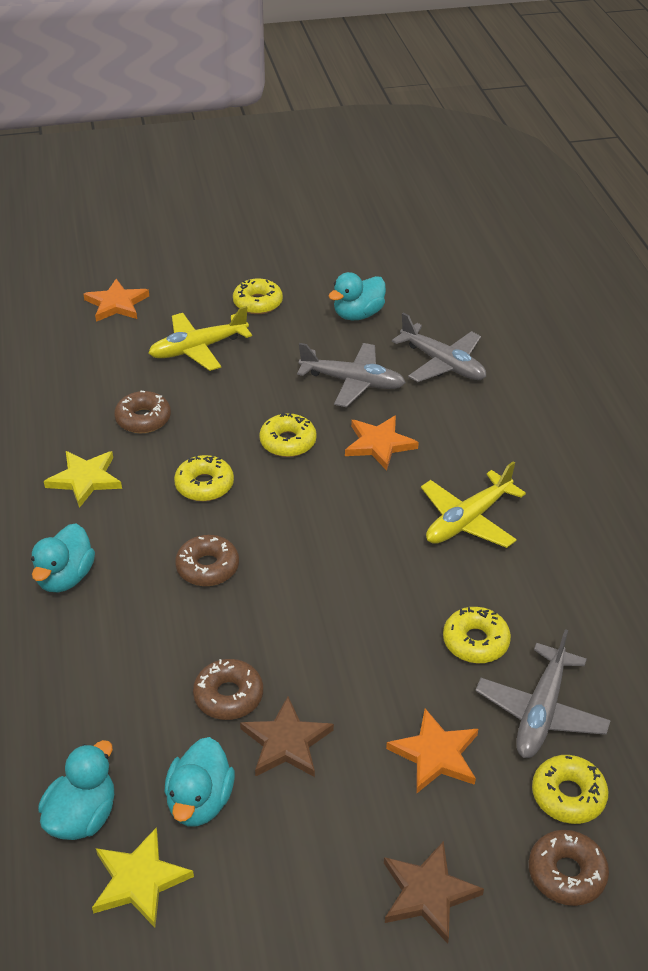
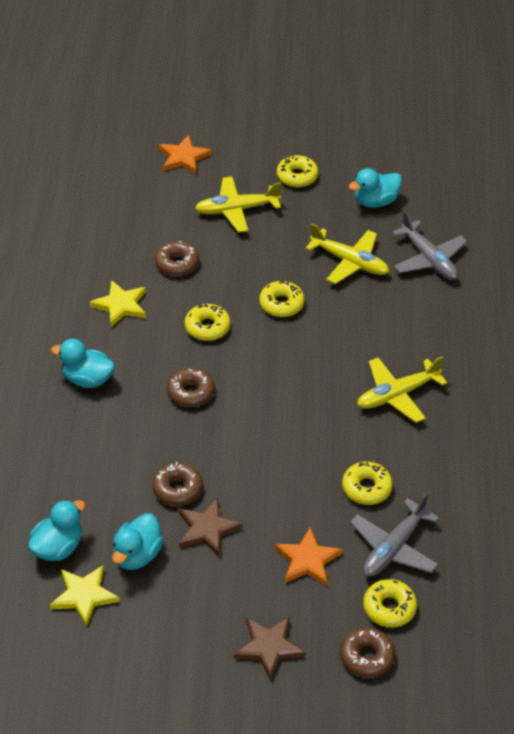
camera: 15 degrees right, 5 degrees up
turquoise duck [31,523,95,592] -> turquoise duck turned 75 degrees clockwise [51,339,115,388]
grey plane [297,343,406,407] -> yellow plane [305,224,389,284]
orange star [345,415,419,470] -> none

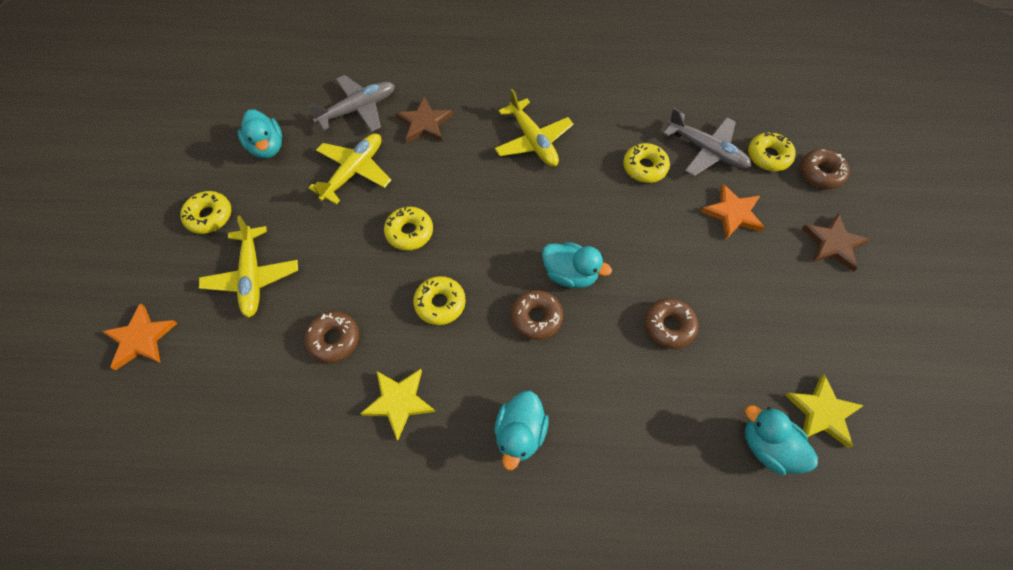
camera: 90 degrees left, 15 degrees up
turquoise duck [112,513,164,570] -> turquoise duck moved to [542,242,612,288]
brown star [179,497,243,556] -> brown star moved to [396,97,453,143]

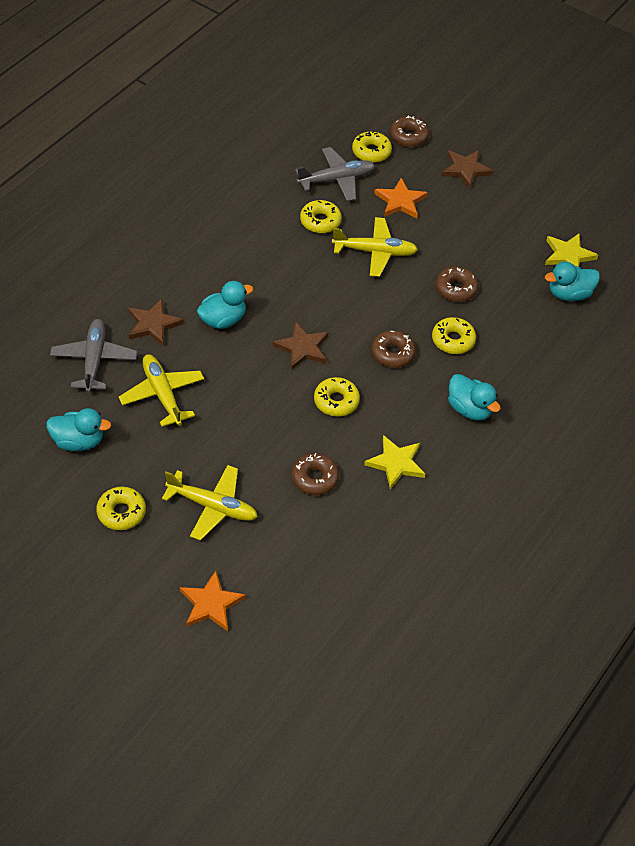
camera: 60 degrees left, 10 degrees down
yellow donut [384,207,433,251] -> yellow donut moved to [432,317,476,354]
yellow plane [495,89,574,167] -> yellow plane moved to [332,217,418,277]
turquoise duck [542,242,612,288] -> turquoise duck moved to [197,281,254,329]
none -> brown star [272,321,329,370]

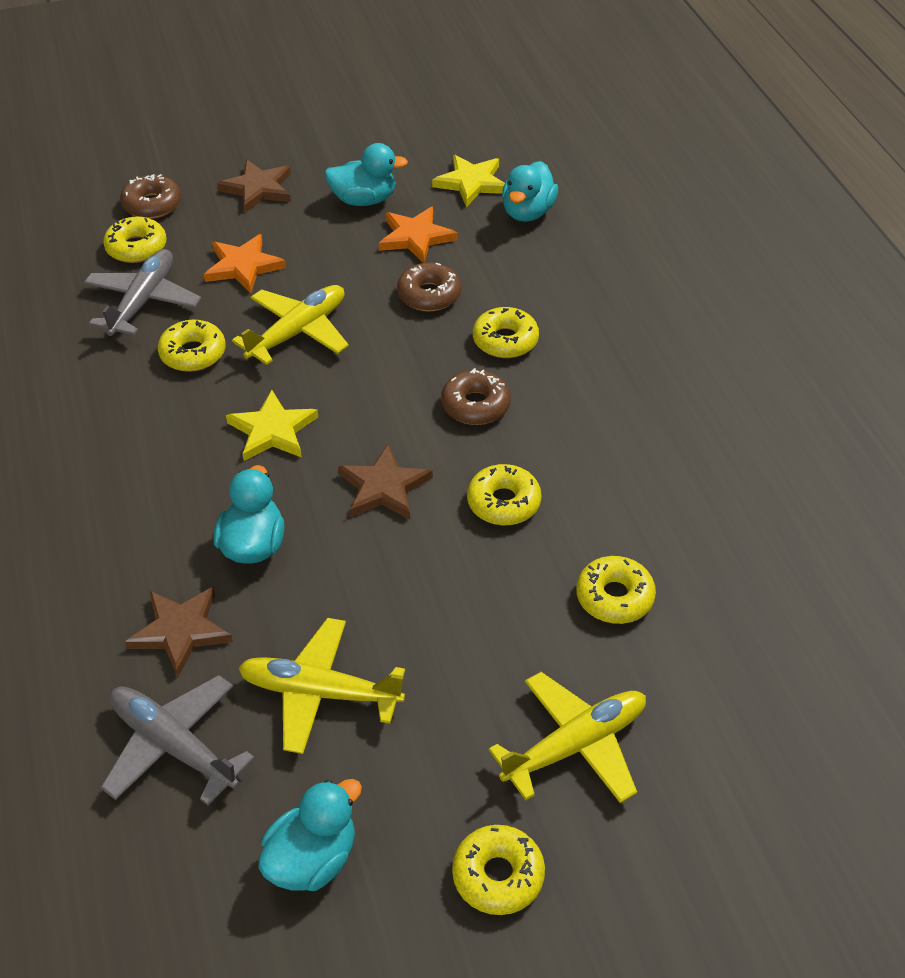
camera: 50 degrees left, 5 degrees down
orange star [180,571,246,631] -> orange star moved to [379,206,457,263]
brown donut [291,453,339,495] -> yellow donut [576,556,656,624]
yellow star [364,435,425,489] -> yellow star moved to [226,390,318,461]
turquoise duck [448,374,501,421] -> turquoise duck moved to [324,143,408,206]

